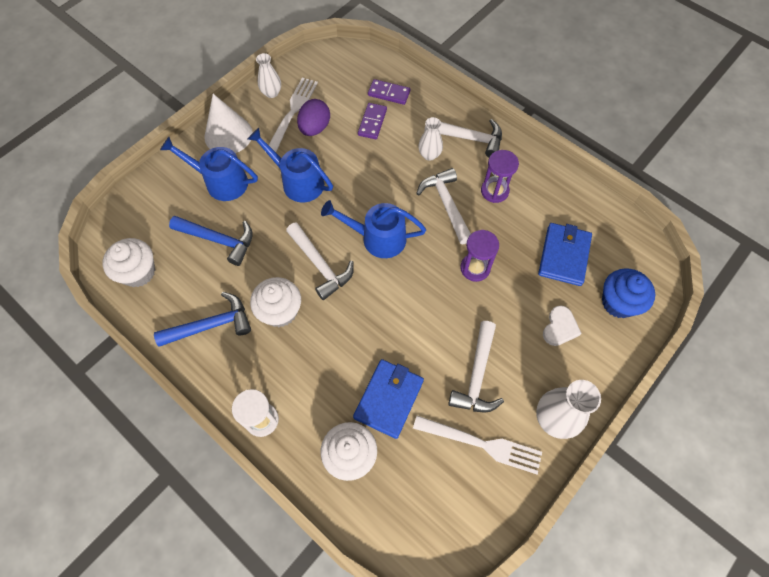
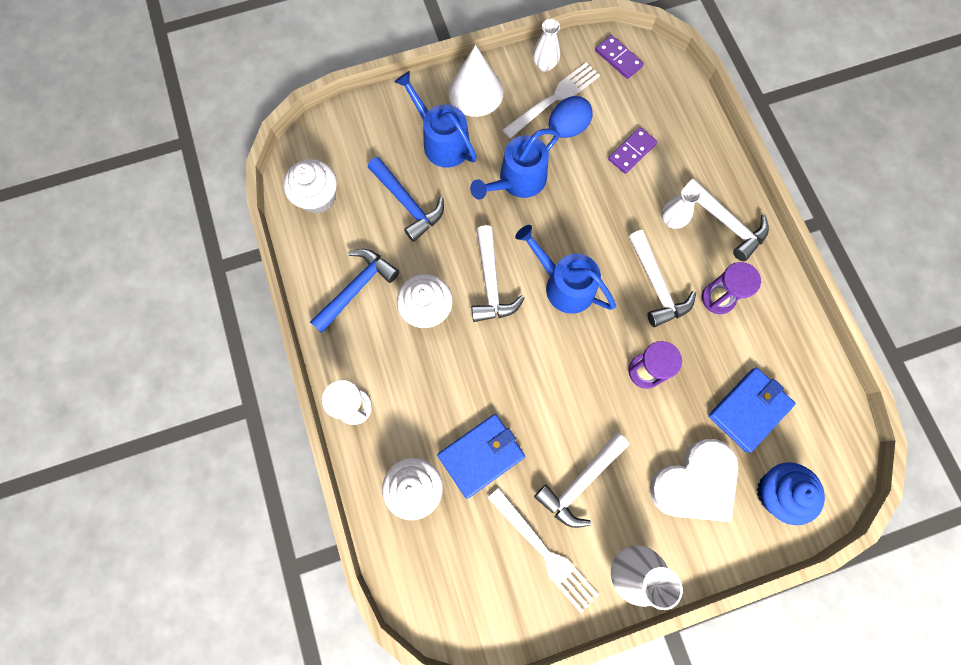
camera: 30 degrees right, 10 degrees up
blue hammer [154,292,251,347] -> blue hammer turned 60 degrees counterclockwise [310,249,399,333]
blue watering can [248,128,333,202] -> blue watering can turned 105 degrees counterclockwise [470,129,559,200]
purple egg [297,99,330,136] -> blue egg [549,96,593,138]
purple domino [368,79,410,105] -> purple domino moved to [596,35,644,79]
white hammer [416,168,471,244] -> white hammer turned 150 degrees clockwise [629,230,696,327]
white heart [543,306,582,346] -> white heart [650,439,738,522], size x1.89

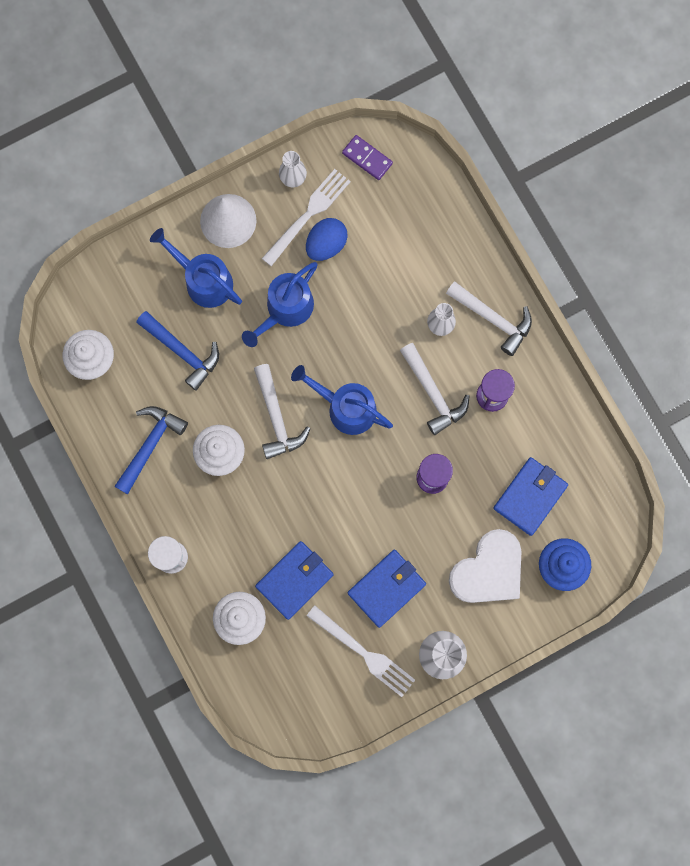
camera: 10 degrees left, 5 degrees up
white hammer [534,432,629,528] -> blue wallet [348,550,426,628]
purple domino [608,127,657,174] -> none

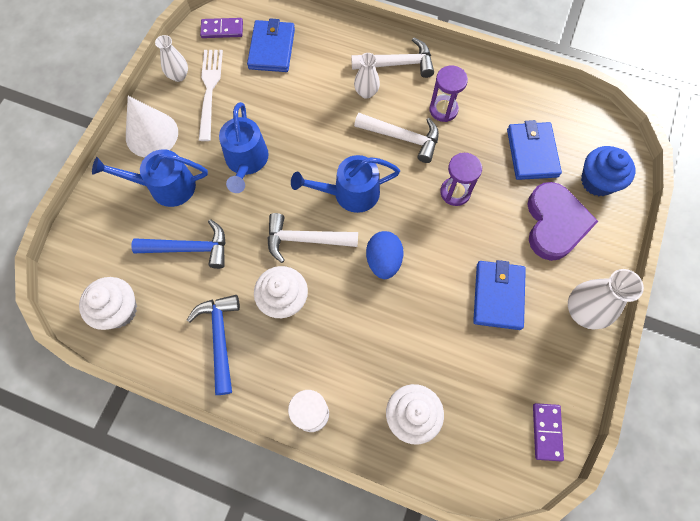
camera: 40 degrees left, 10 degrees down
white hammer [254,364,310,459] -> white hammer turned 150 degrees clockwise [267,213,358,263]
blue wallet [255,541,334,620] -> blue wallet moved to [247,18,295,72]
blue egg [306,218,348,261] -> blue egg moved to [366,231,404,279]
white fork [307,605,415,697] -> none
white heart [449,529,521,603] -> purple heart [527,182,598,261]
none -> purple domino [533,403,564,461]

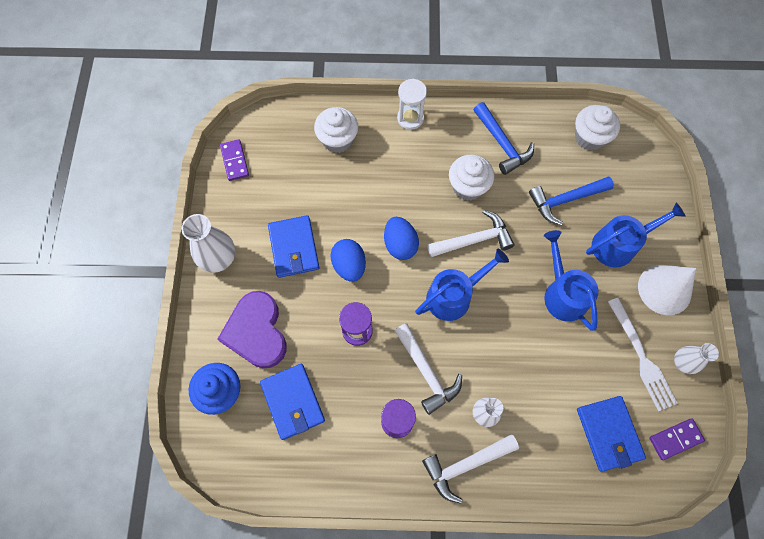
camera: 160 degrees right, 0 degrees up
white hammer [354,113,439,163] -> white hammer turned 120 degrees counterclockwise [395,323,462,415]
none -> blue egg [330,239,366,282]

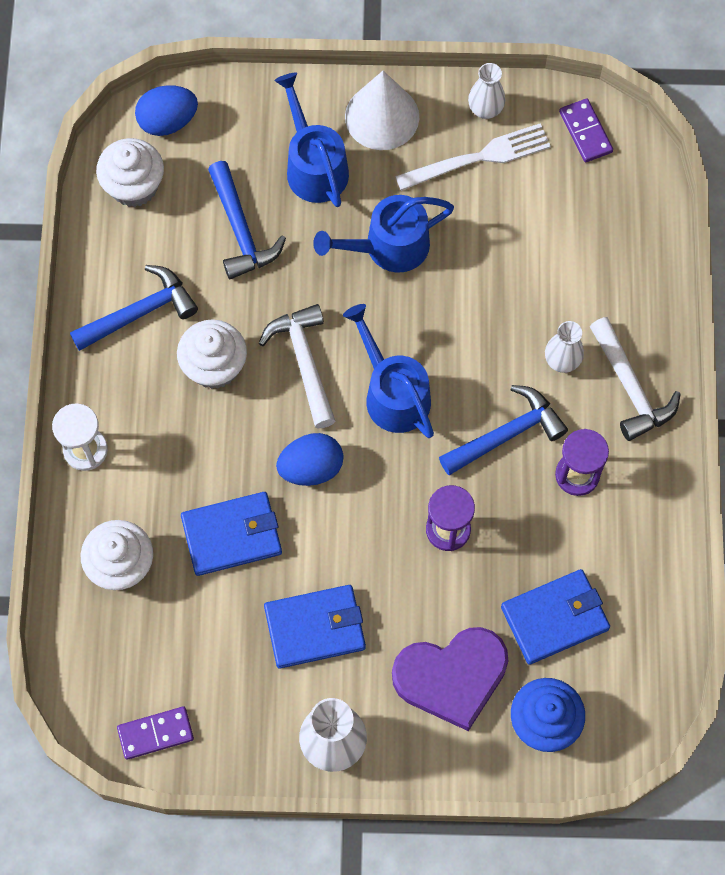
camera: 90 degrees left, 0 degrees up
blue egg [330,239,366,282] -> blue egg moved to [135,85,198,136]
white hammer [395,323,462,415] -> blue hammer [439,385,568,475]
blue wallet [577,396,646,471] -> blue wallet moved to [181,492,282,576]

